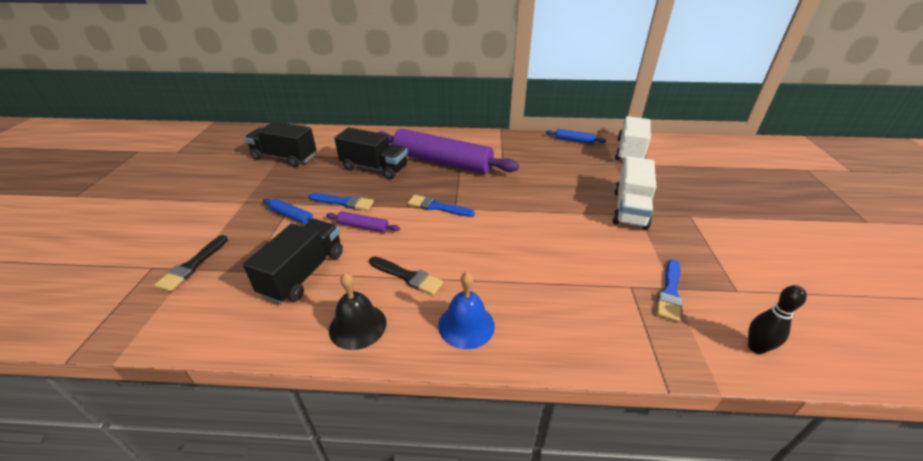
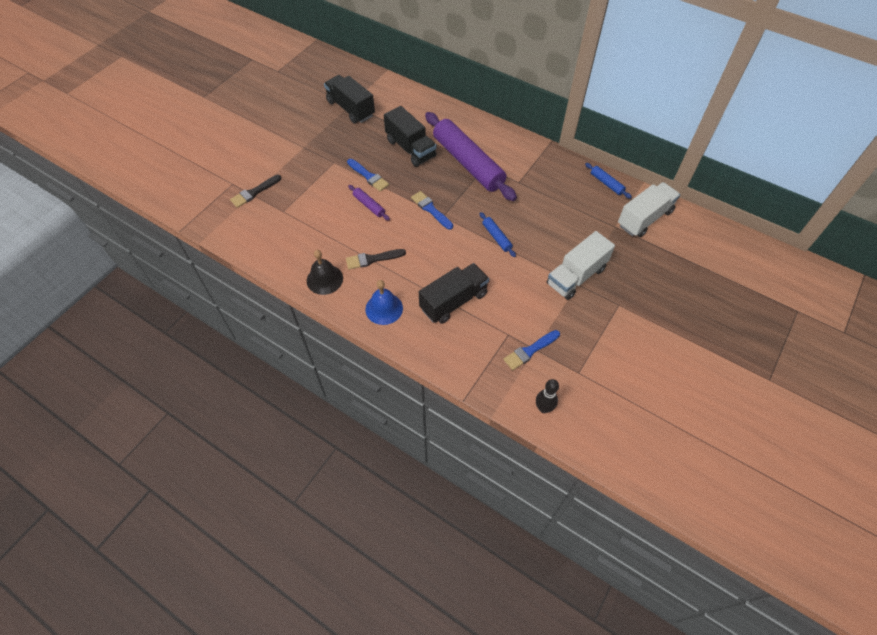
camera: 30 degrees right, 20 degrees up
black truck [243,219,343,304] -> black truck moved to [419,263,489,324]
blue rolling pin [263,199,313,225] -> blue rolling pin moved to [480,212,516,257]
black brush [369,256,443,295] -> black brush turned 105 degrees clockwise [346,249,406,269]

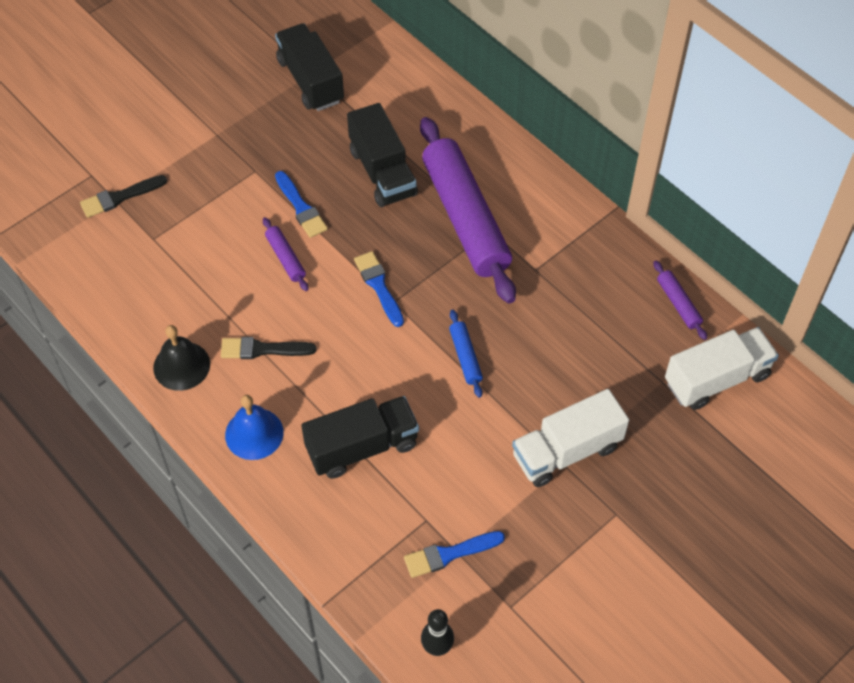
camera: 15 degrees right, 0 degrees up
blue rolling pin [585,163,632,199] -> purple rolling pin [653,261,707,340]

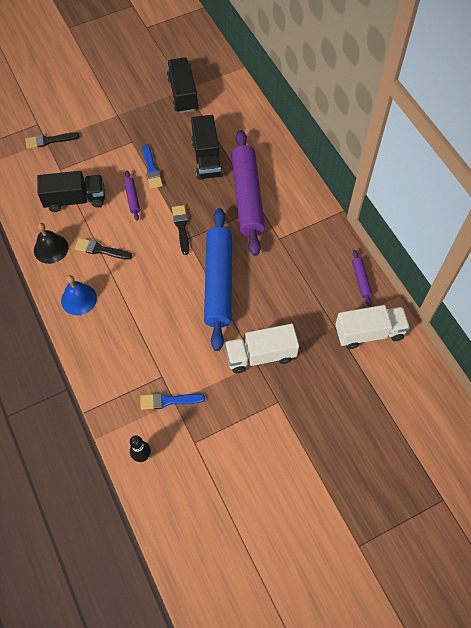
camera: 15 degrees right, 5 degrees up
black truck [301,396,419,479] -> black truck moved to [37,171,105,212]
blue brush [354,251,404,327] -> black brush [172,205,189,255]
blue rolling pin [449,310,483,398] -> blue rolling pin [204,208,232,351], size x2.45

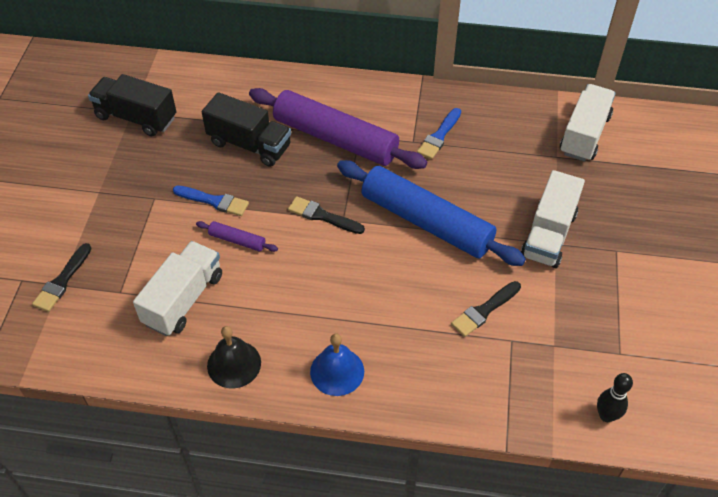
camera: 55 degrees left, 10 degrees down
black truck [37,171,105,212] -> white truck [133,241,222,336]
black brush [75,238,132,260] -> black brush moved to [451,281,521,337]
blue brush [140,393,205,410] -> blue brush moved to [417,108,461,159]
purple rolling pin [352,250,372,307] -> none

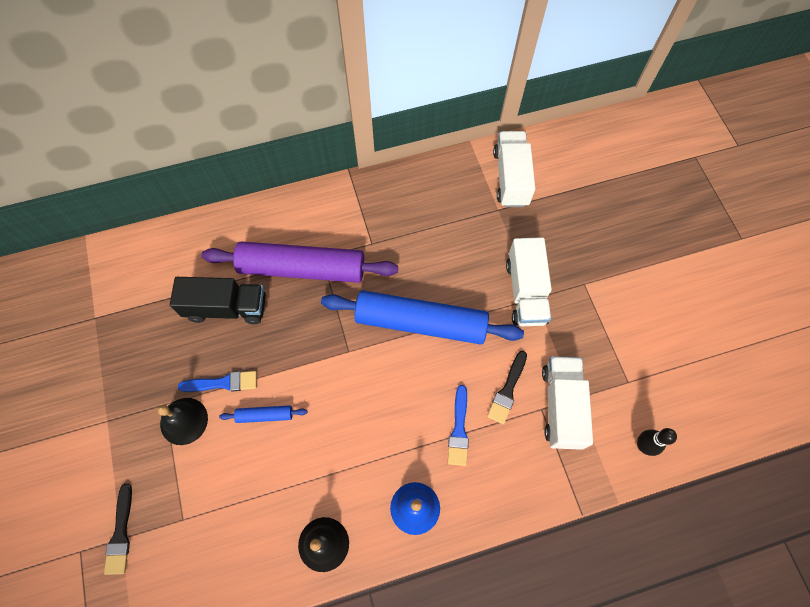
camera: 25 degrees left, 15 degrees up
black truck [88,74,176,136] -> none
white truck [133,241,222,336] -> white truck moved to [542,356,593,450]
purple rolling pin [196,221,278,252] -> blue rolling pin [219,405,307,423]
black brush [288,196,365,234] -> none
blue brush [417,108,461,159] -> blue brush moved to [448,385,469,466]
none -> black bell [158,398,208,445]

